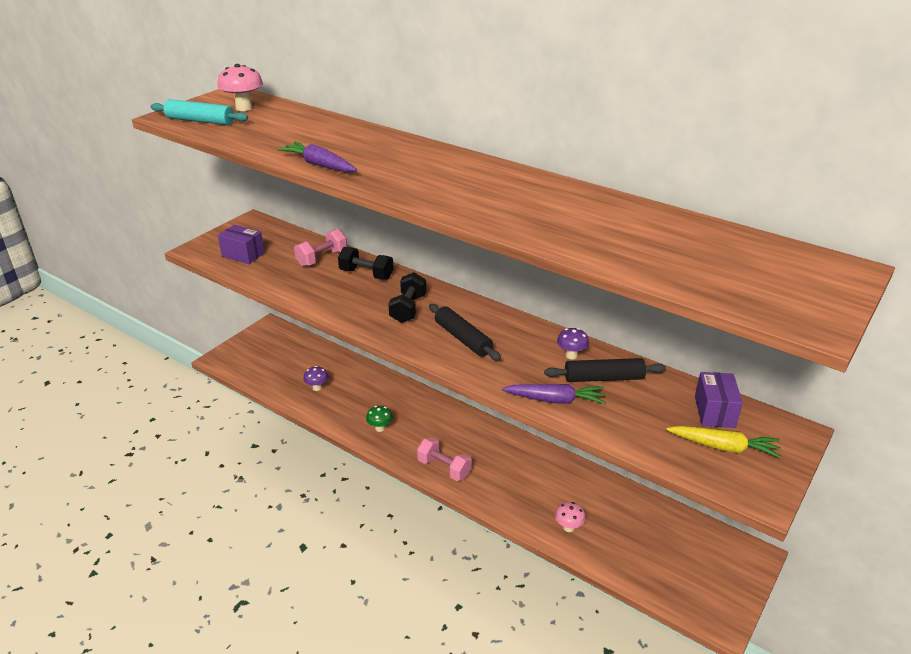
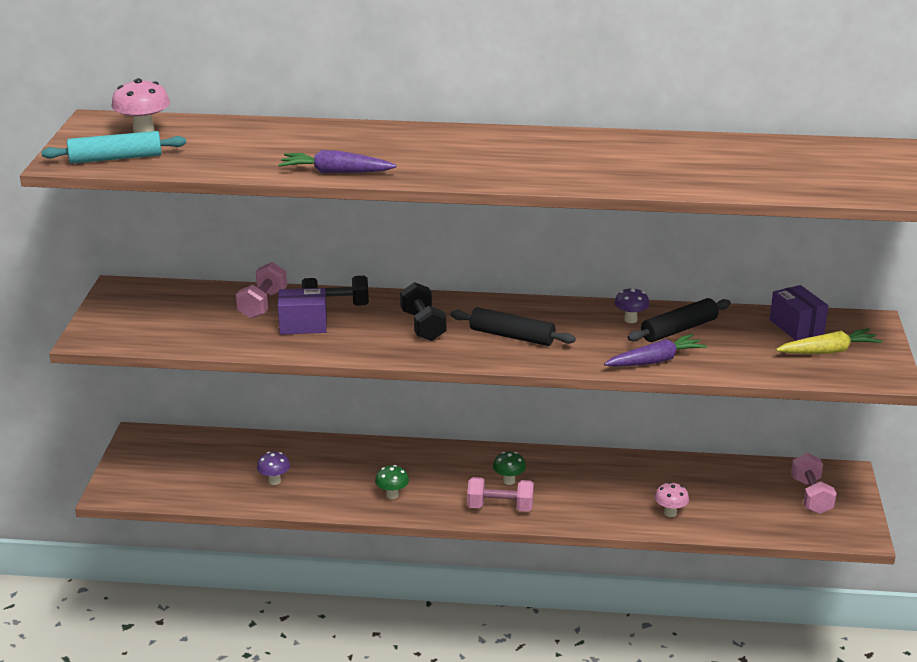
camera: 30 degrees left, 5 degrees down
purple box [218,225,265,264] -> purple box moved to [278,288,327,335]
none -> green mushroom [493,452,526,485]
none -> pink dumbbell [791,453,837,514]

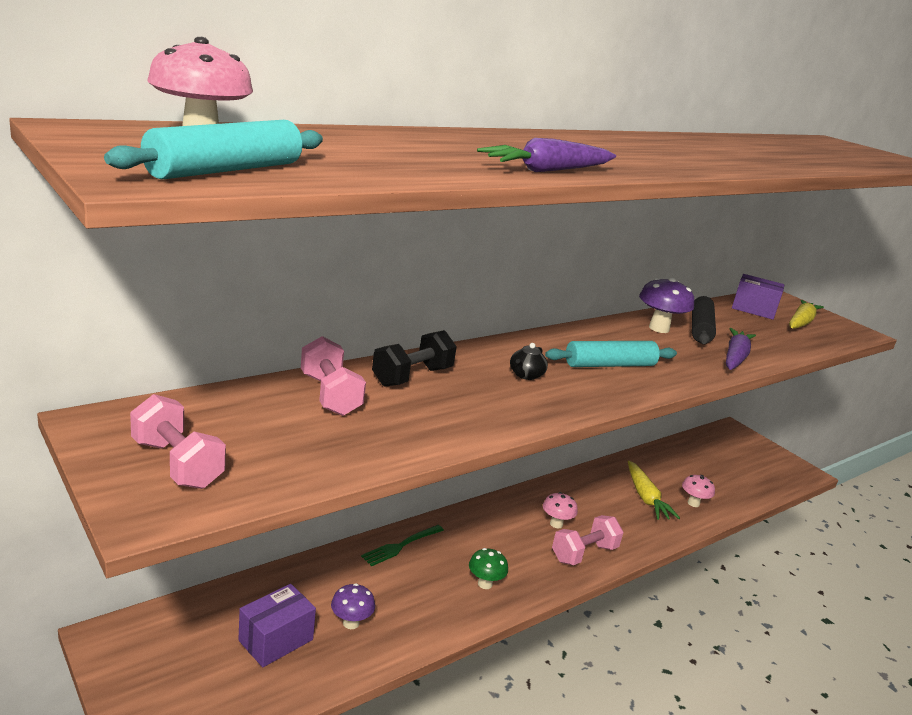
camera: 45 degrees left, 5 degrees down
purple box [278,288,327,335] -> purple box moved to [238,584,316,667]
black dumbbell [400,282,446,341] -> black teapot [510,343,548,380]
black rolling pin [451,307,576,346] -> turquoise rolling pin [545,341,677,367]
green mushroom [493,452,526,485] -> pink mushroom [543,492,578,528]
purple mushroom [614,287,650,323] -> purple mushroom [639,277,694,333], size x1.56
pink dumbbell [791,453,837,514] -> pink dumbbell moved to [130,394,226,489]
none -> green fork [361,525,444,566]
none -> yellow carrot [628,461,680,520]

